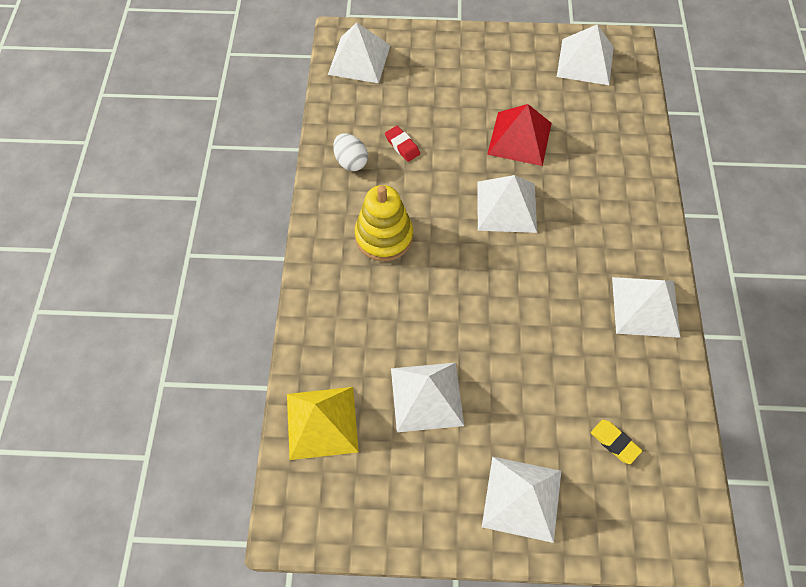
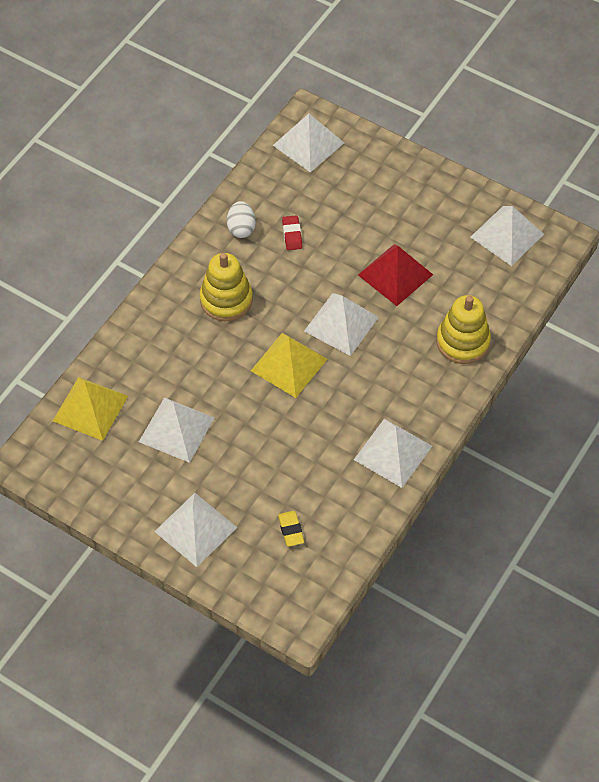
camera: 30 degrees right, 5 degrees down
none -> yellow pyramid [251,333,327,398]
none -> yellow stacking toy [436,295,491,364]

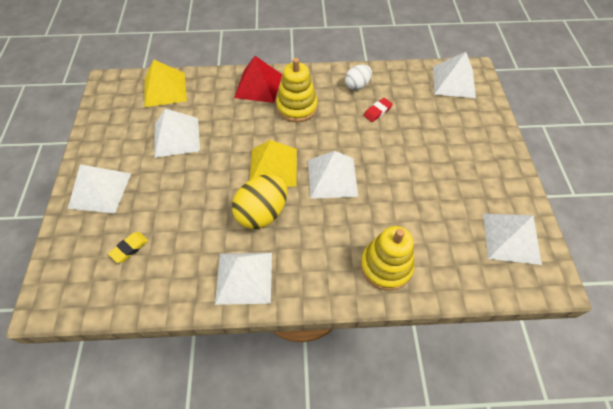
camera: 55 degrees right, 0 degrees up
red pyramid [358,244,433,306] -> red pyramid moved to [234,56,282,103]
none -> yellow egg [232,174,287,229]

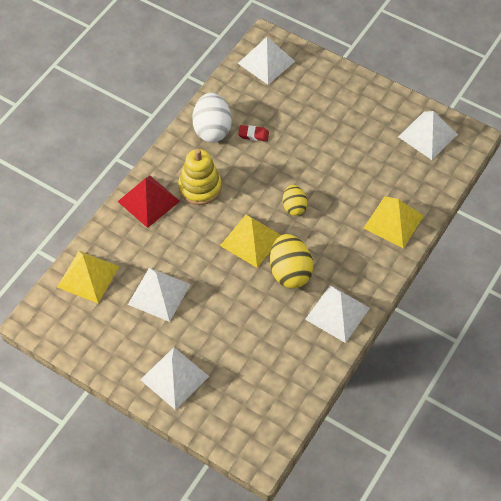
camera: 55 degrees left, 0 degrees up
yellow eraser [108,232,148,263] -> none
white pyramid [308,151,358,199] -> yellow egg [283,185,307,216]
white egg [345,64,372,90] -> white egg [192,93,232,142], size x1.66
yellow stacking toy [360,226,415,291] -> yellow pyramid [364,196,424,248]
red eraser [364,98,393,122] -> red eraser turned 75 degrees counterclockwise [238,125,269,141]

